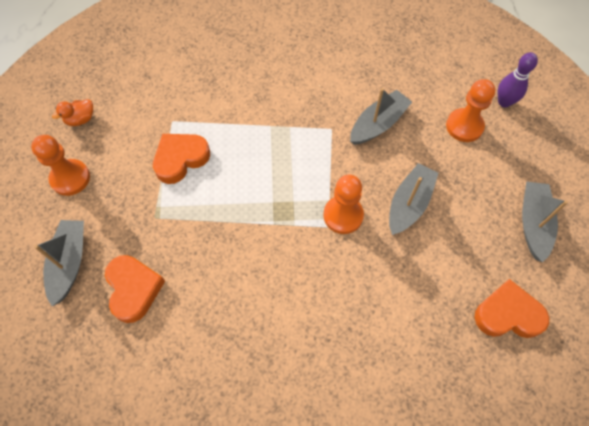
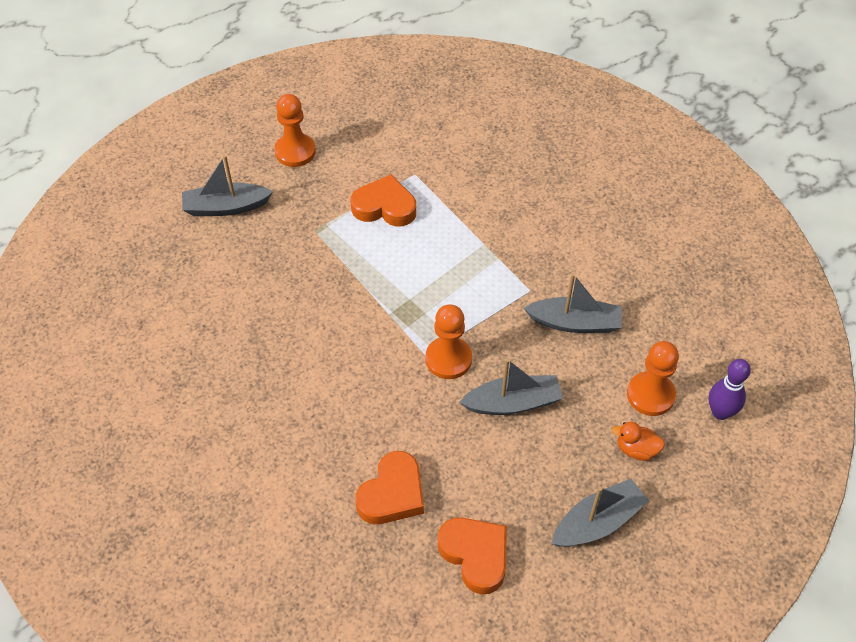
camera: 50 degrees right, 10 degrees down
grey boat [34,220,84,306] -> grey boat turned 150 degrees counterclockwise [182,155,273,216]
orange duck [52,99,93,126] -> orange duck moved to [612,422,665,461]
orange heart [105,255,165,323] -> orange heart moved to [355,451,424,524]

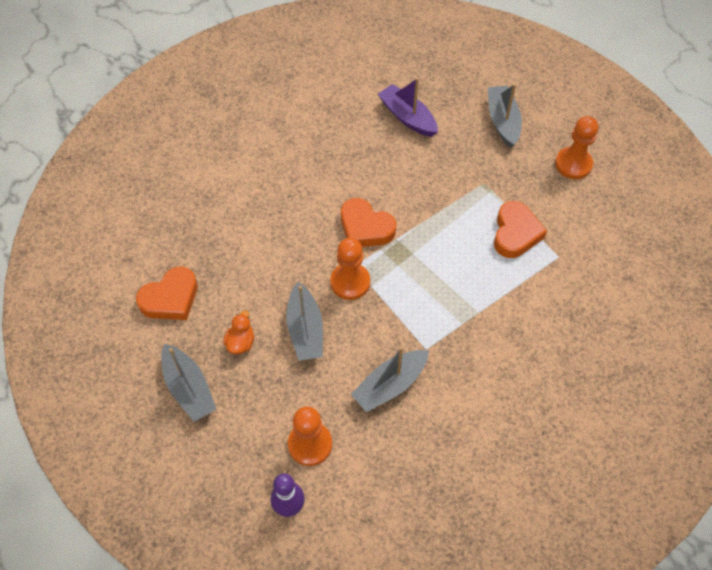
camera: 90 degrees right, 5 degrees up
orange heart [355,451,424,524] -> orange heart moved to [341,198,396,247]
grey boat [524,273,622,333] -> grey boat turned 45 degrees clockwise [351,347,429,412]
orange duck [612,422,665,461] -> orange duck moved to [223,311,254,354]
none -> purple boat [378,78,438,137]

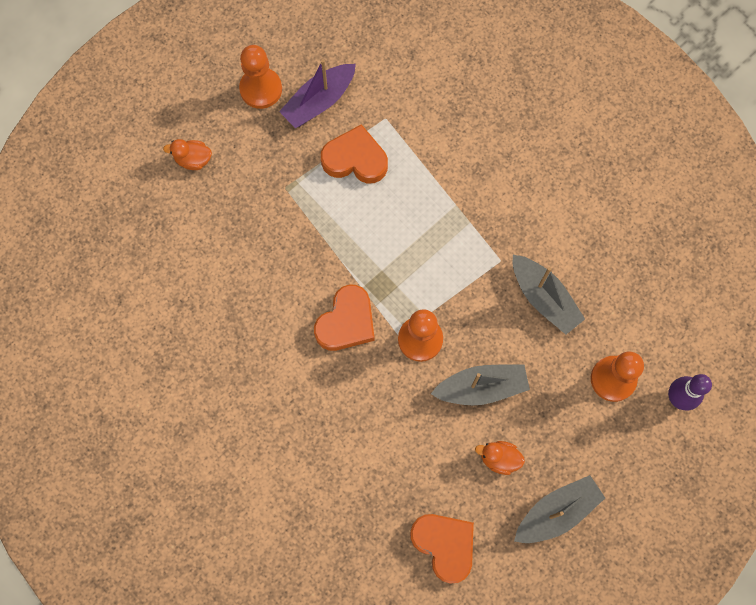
camera: 90 degrees left, 15 degrees up
purple boat [378,78,438,137] -> purple boat moved to [279,59,356,128]
grey boat [488,84,522,148] -> orange duck [163,139,212,170]

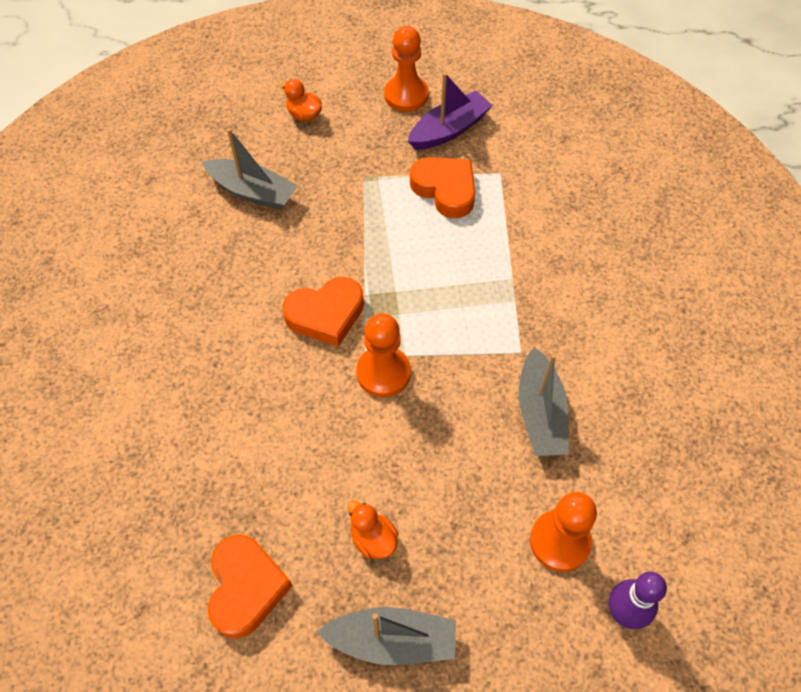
camera: 35 degrees right, 15 degrees down
purple boat [279,59,356,128] -> purple boat turned 150 degrees clockwise [408,73,493,150]
grey boat [431,364,530,405] -> grey boat moved to [202,128,298,210]

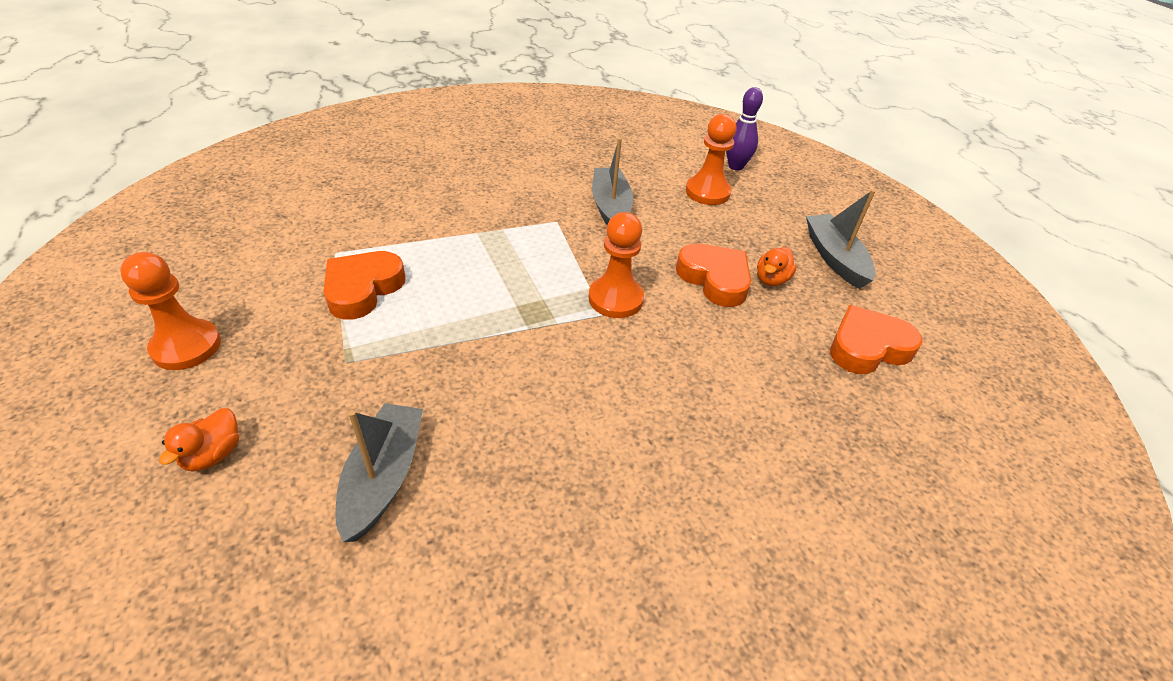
camera: 110 degrees left, 15 degrees down
orange heart [282,277,364,346] -> orange heart moved to [676,243,751,307]
purple boat [408,73,493,150] -> none
grey boat [519,347,569,456] -> grey boat turned 75 degrees counterclockwise [592,138,633,225]

